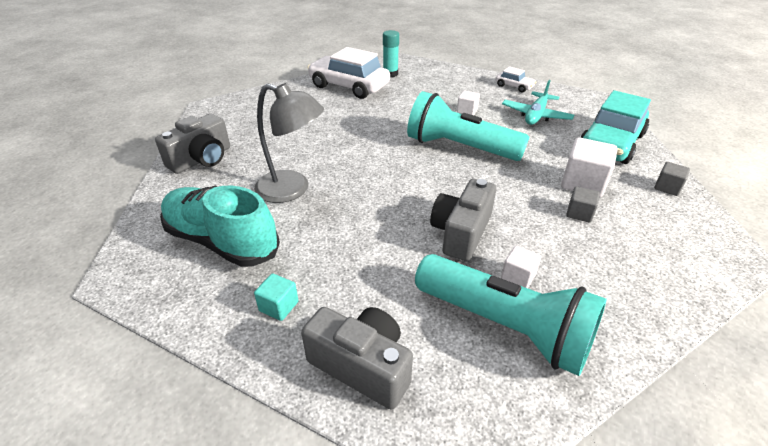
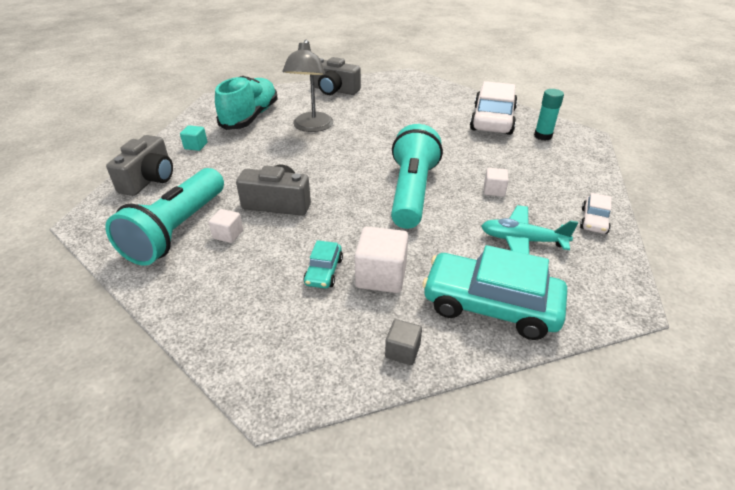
camera: 75 degrees right, 0 degrees up
grey cube [566,186,600,223] -> turquoise car [303,240,343,288]

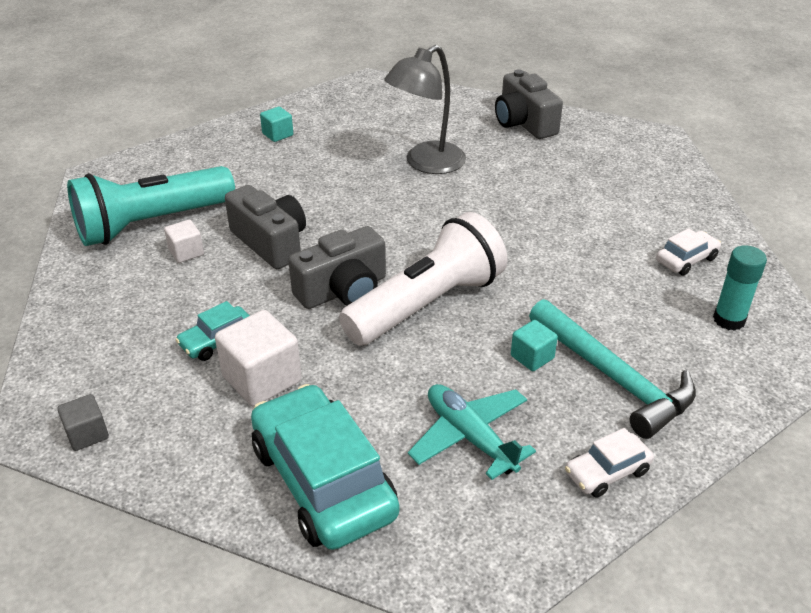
camera: 40 degrees right, 0 degrees up
grey camera [106,135,173,196] -> grey camera moved to [288,226,386,309]
turquoise shoe [215,76,278,130] -> none
grey cube [385,319,422,365] -> grey cube moved to [57,394,109,451]
turquoise flashlight [391,124,443,229] -> white flashlight [339,212,508,346]
white car [470,81,518,135] -> white car [656,228,721,276], size x0.47
white cube [484,168,509,197] -> turquoise cube [511,320,558,371]
none -> turquoise hammer [529,299,696,439]

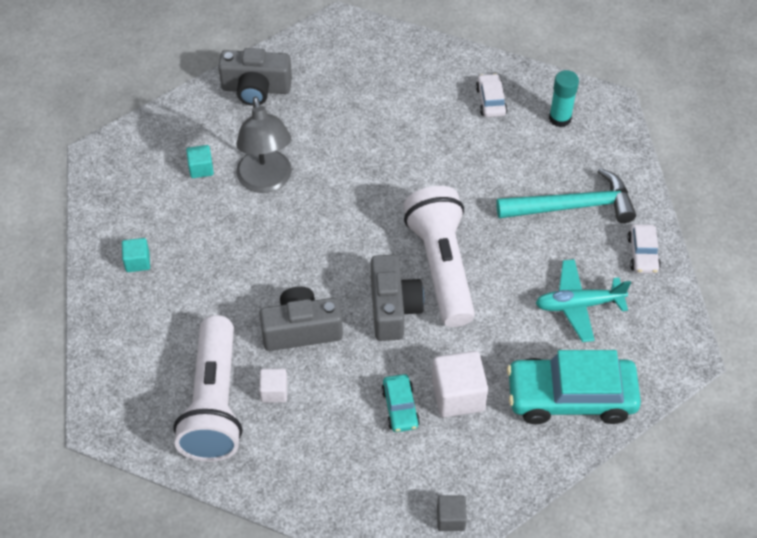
camera: 60 degrees left, 15 degrees up
turquoise flashlight [67,166,235,246] -> white flashlight [173,315,242,462]
turquoise cube [511,320,558,371] -> turquoise cube moved to [186,145,214,178]

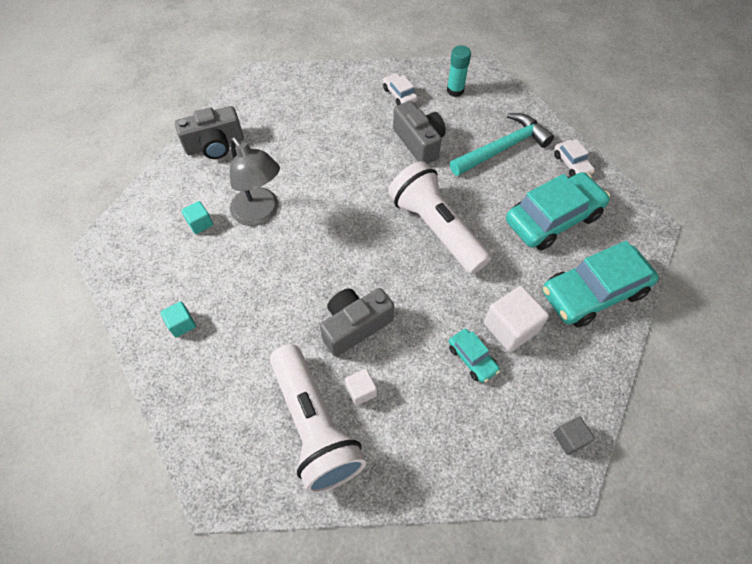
camera: 25 degrees left, 5 degrees up
grey camera [371,255,424,341] -> grey camera moved to [393,101,446,164]
turquoise plane [536,259,631,342] -> turquoise car [506,172,610,250]

